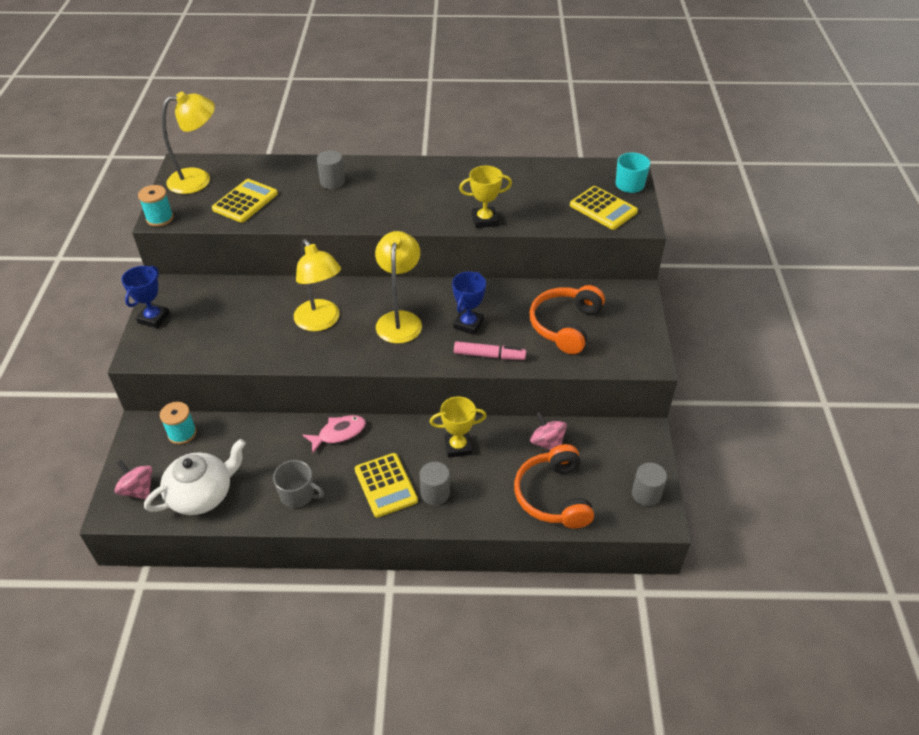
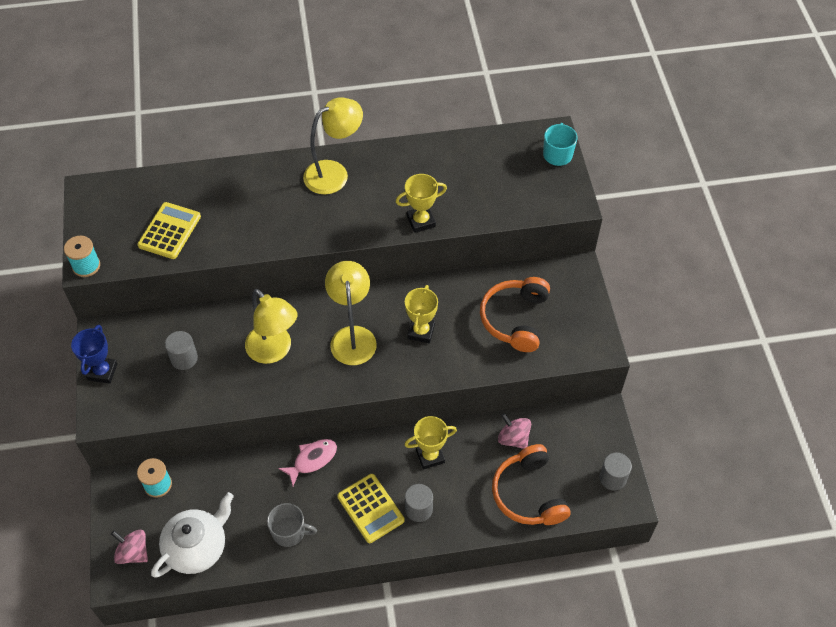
camera: 10 degrees left, 10 degrees up
yellow lamp [162,92,215,194] -> yellow lamp moved to [303,97,363,194]
grey cylinder [317,150,345,189] -> grey cylinder moved to [165,331,198,370]
blue trophy [452,272,486,335] -> yellow trophy [405,285,438,343]
pink marker [454,341,526,360] -> none
yellow calculator [570,186,638,230] -> none

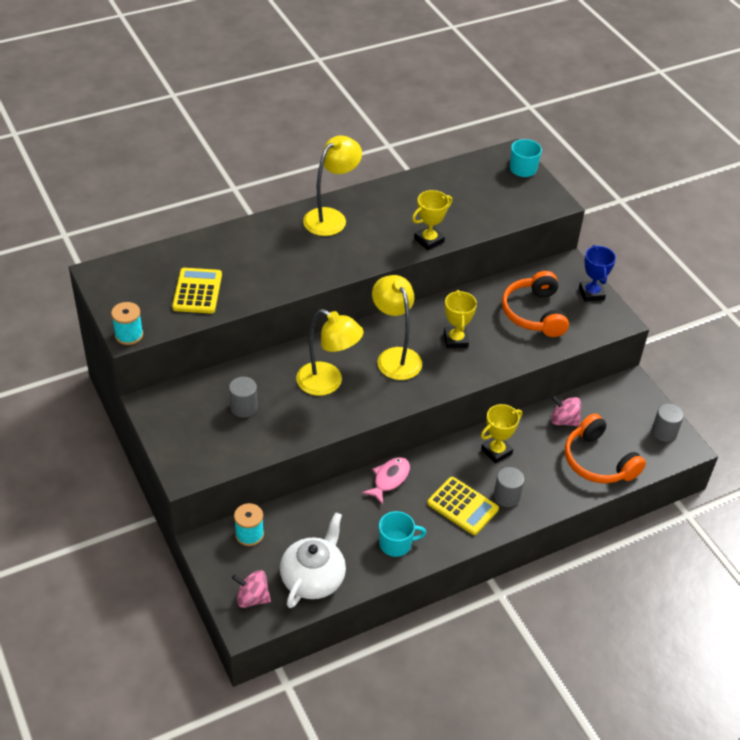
camera: 20 degrees left, 10 degrees down
blue trophy [71,325,117,384] -> blue trophy moved to [579,245,616,302]
grey mug [267,503,317,547] -> turquoise mug [379,511,426,557]

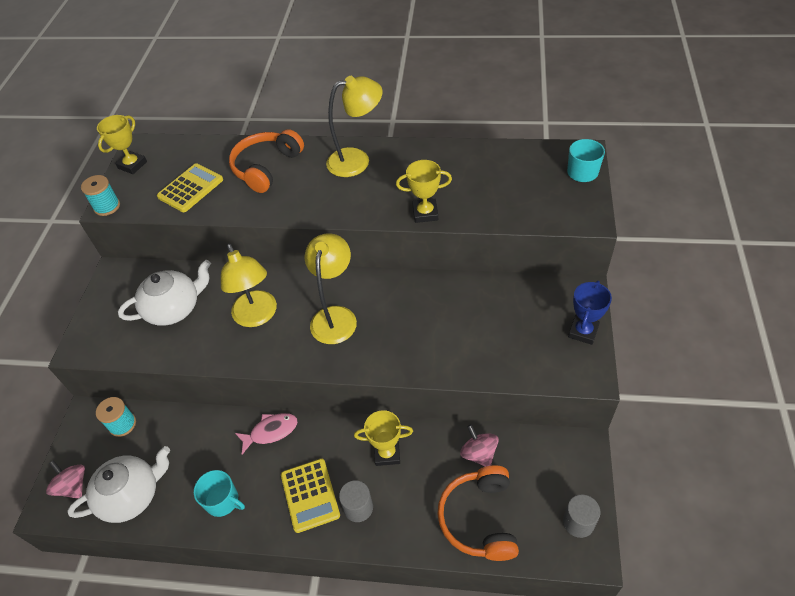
camera: 40 degrees right, 5 degrees up
grey cylinder [229,377,258,418] -> white teapot [118,260,211,326]
yellow trophy [444,290,477,348] -> yellow trophy moved to [97,115,147,174]
orange headphones [502,271,569,337] -> orange headphones moved to [229,129,304,193]

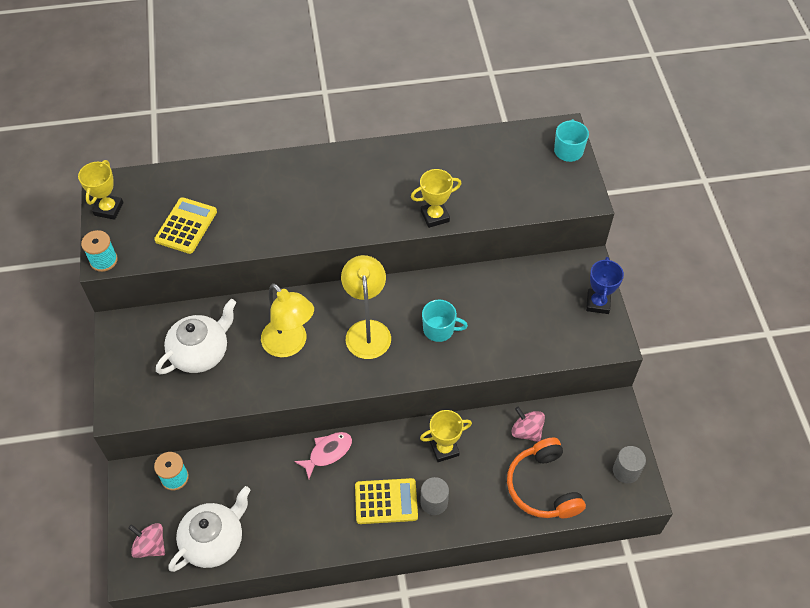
camera: 20 degrees left, 5 degrees up
turquoise mug [194,470,245,517] -> turquoise mug moved to [422,300,468,342]
orange headphones [229,129,304,193] -> none
yellow calculator [281,458,340,533] -> yellow calculator turned 60 degrees counterclockwise [355,478,418,524]
yellow lamp [326,76,383,177] -> none

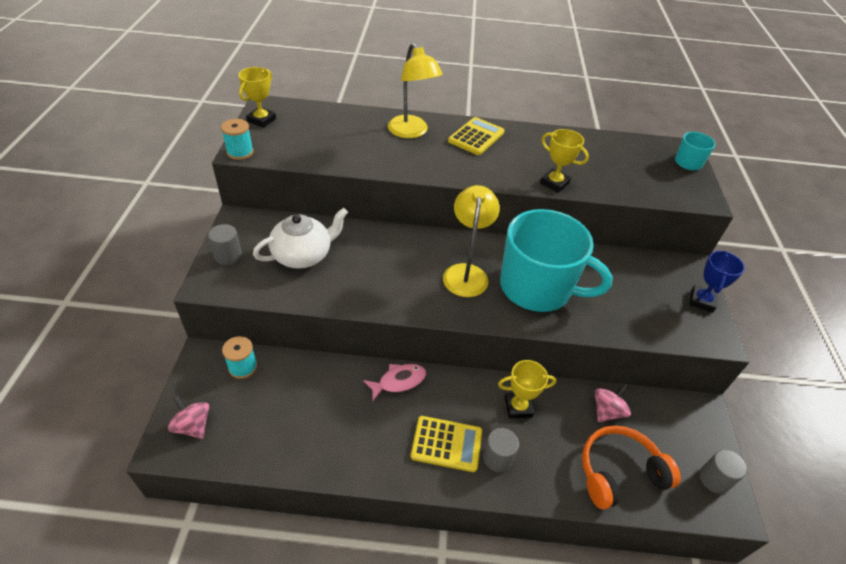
camera: 10 degrees right, 10 degrees down
yellow calculator [154,197,217,254] -> yellow calculator moved to [448,117,505,155]
white teapot [168,486,251,572] -> none
yellow lamp [261,283,314,357] -> yellow lamp moved to [388,43,443,138]
yellow trophy [411,169,462,228] -> yellow trophy turned 45 degrees clockwise [540,129,589,193]
turquoise mug [422,300,468,342] -> turquoise mug [500,209,613,312], size x2.31
orange headphones [507,438,586,518] -> orange headphones turned 75 degrees clockwise [582,425,681,509]
pink spinning top [512,407,545,442] -> pink spinning top turned 75 degrees clockwise [595,383,631,422]
none -> grey cylinder [208,224,242,265]

